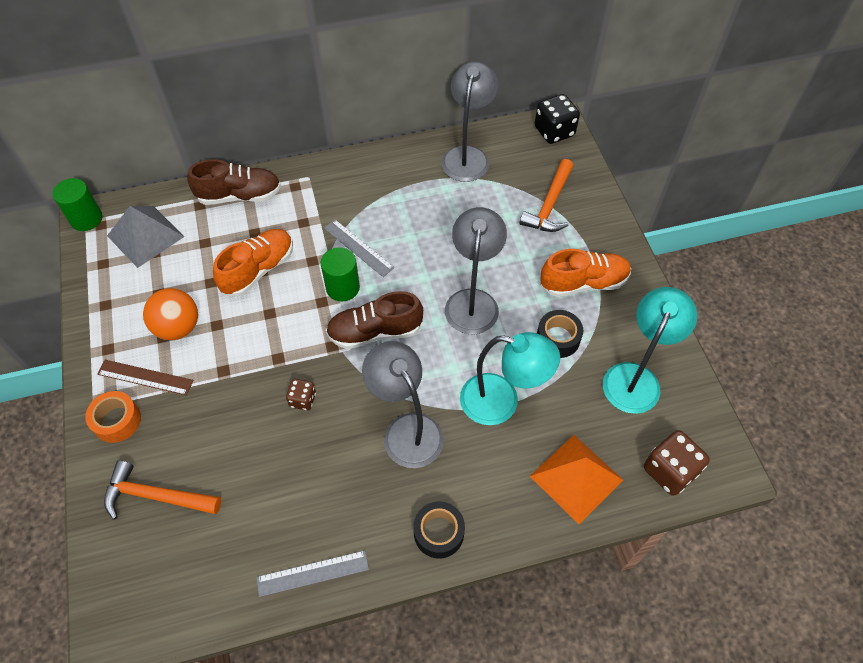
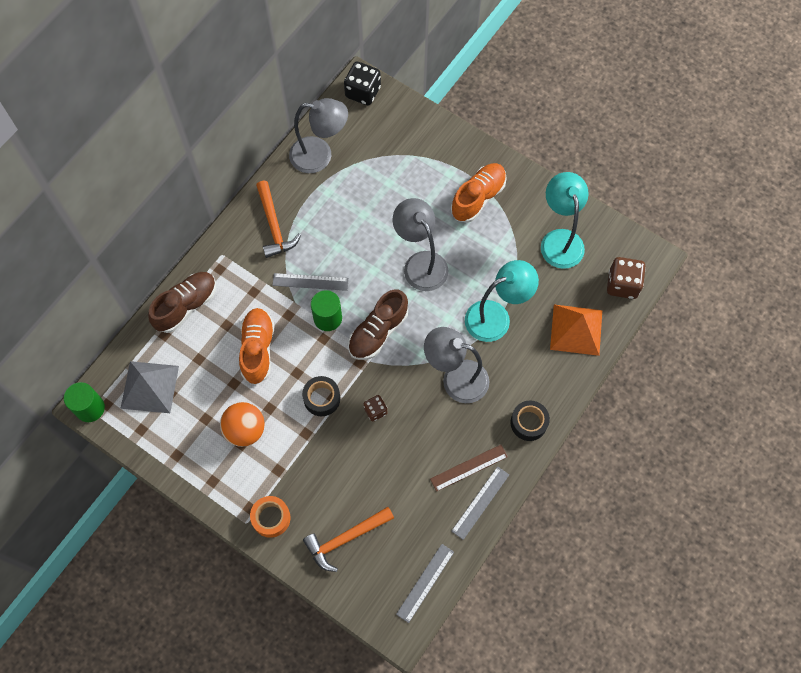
camera: 40 degrees left, 10 degrees up
brown ruler [97,360,194,395] -> brown ruler moved to [430,445,508,492]
grey lamp [441,61,499,182] -> grey lamp turned 120 degrees clockwise [289,98,348,173]
orange hammer [519,159,573,232] -> orange hammer moved to [256,181,301,258]
black tape [537,310,583,358] -> black tape moved to [302,376,340,416]
none -> grey ruler [396,544,454,623]

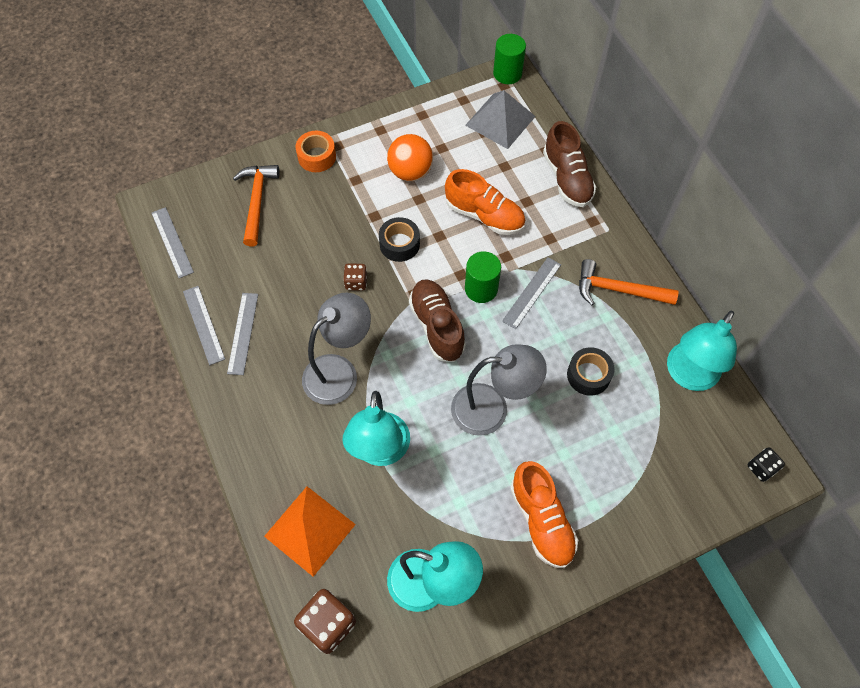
camera: 120 degrees right, 5 degrees down
grey lamp [289,98,348,173] -> turquoise lamp [667,311,737,391]
black dice [344,62,381,105] -> black dice [748,447,785,482], size x0.57
brown ruler [430,445,508,492] -> grey ruler [227,293,258,375]
black tape [510,400,550,441] -> black tape moved to [567,347,615,396]

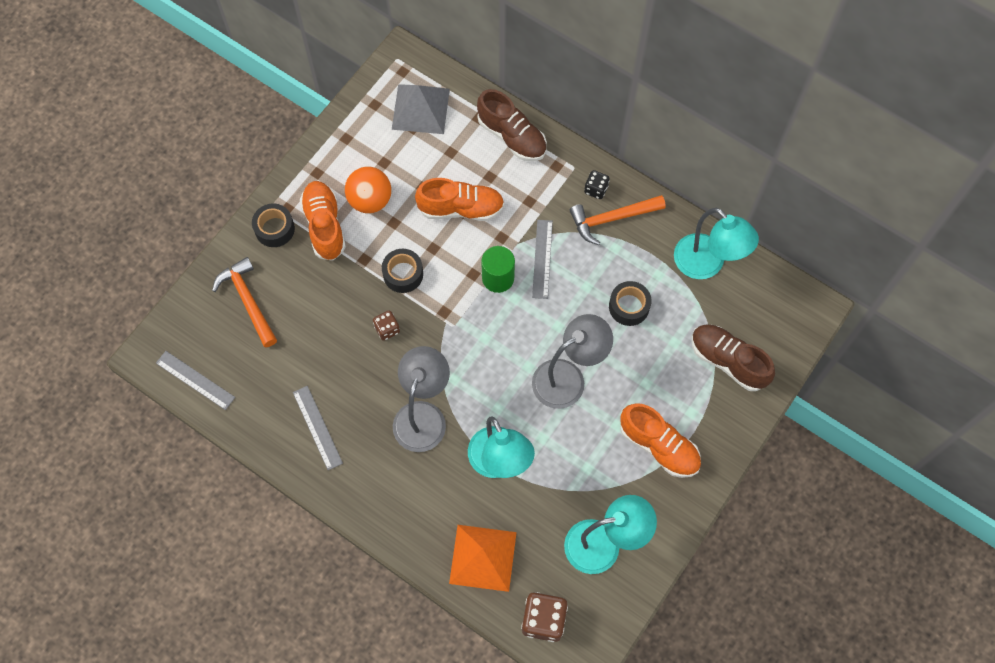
camera: 30 degrees left, 5 degrees up
grey ruler [183,286,225,365] -> none
orange tape [296,131,336,172] -> black tape [252,204,295,247]
brown shoe [409,279,466,362] -> brown shoe moved to [692,324,775,391]
green cylinder [493,34,526,84] -> none
turquoise lamp [667,311,737,391] -> turquoise lamp turned 45 degrees counterclockwise [674,208,759,279]
black dice [748,447,785,482] -> black dice moved to [584,170,610,199]
none -> orange shoe [300,181,346,261]

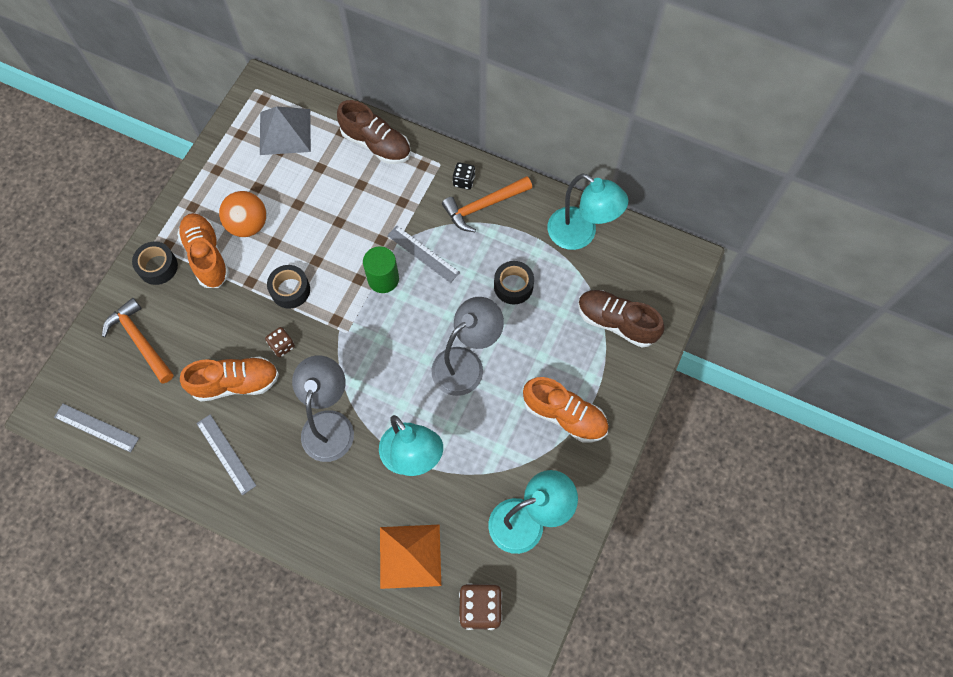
camera: 10 degrees left, 0 degrees up
orange shoe [415,178,504,221] -> orange shoe moved to [180,356,279,402]
grey ruler [532,220,553,299] -> grey ruler turned 45 degrees counterclockwise [387,226,460,283]

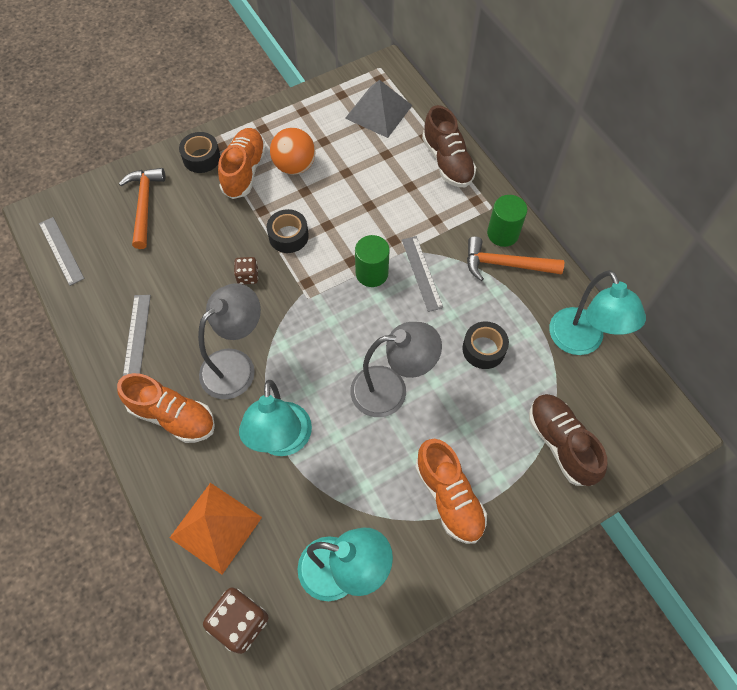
camera: 35 degrees right, 5 degrees down
orange shoe [180,356,279,402] -> orange shoe moved to [117,373,215,443]
black dice [453,162,475,190] -> green cylinder [487,195,527,247]

